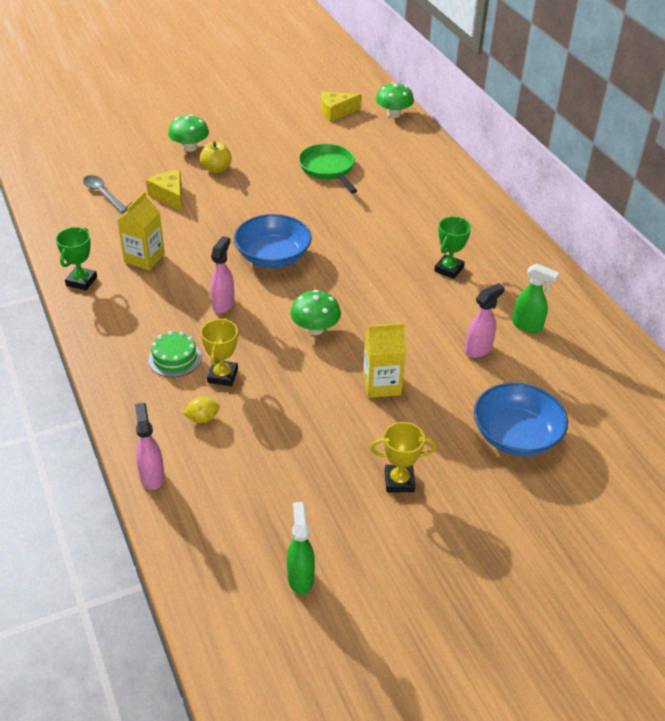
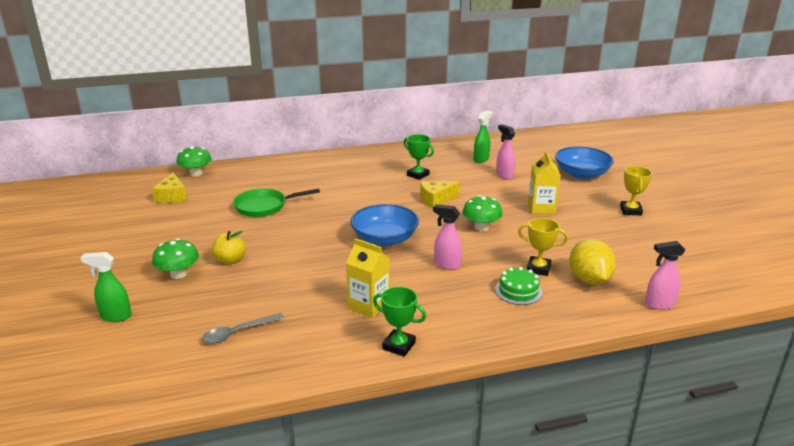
camera: 80 degrees left, 15 degrees down
yellow cheese [146,170,182,212] -> yellow cheese moved to [420,181,460,208]
yellow lemon [182,397,220,423] -> yellow lemon [570,239,616,285], size x2.01
green spray bottle [287,502,315,594] -> green spray bottle moved to [81,252,132,322]

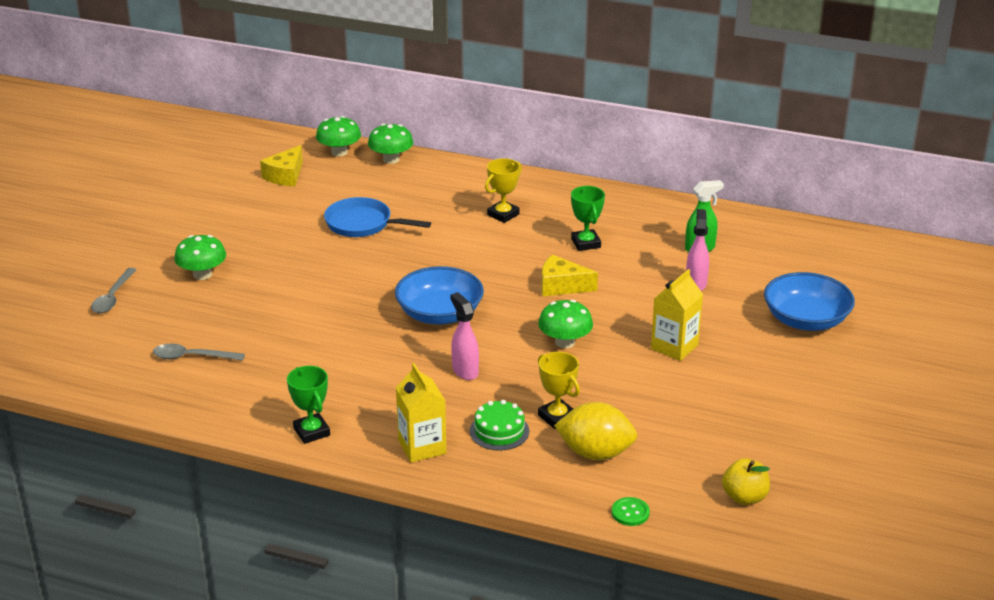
camera: 35 degrees right, 5 degrees up
green spray bottle [81,252,132,322] -> grey spoon [91,268,137,313]
yellow apple [212,231,246,264] -> yellow apple moved to [722,458,770,505]
green pan [233,188,320,217] -> blue pan [324,197,431,237]
yellow carton [346,238,390,318] -> yellow carton moved to [396,363,447,463]
yellow lemon [570,239,616,285] -> yellow lemon turned 75 degrees clockwise [554,402,637,460]
yellow trophy [620,166,652,216] -> yellow trophy moved to [485,158,522,223]
pink spray bottle [645,241,685,310] -> green button [612,497,650,526]
none -> green mushroom [368,124,413,164]

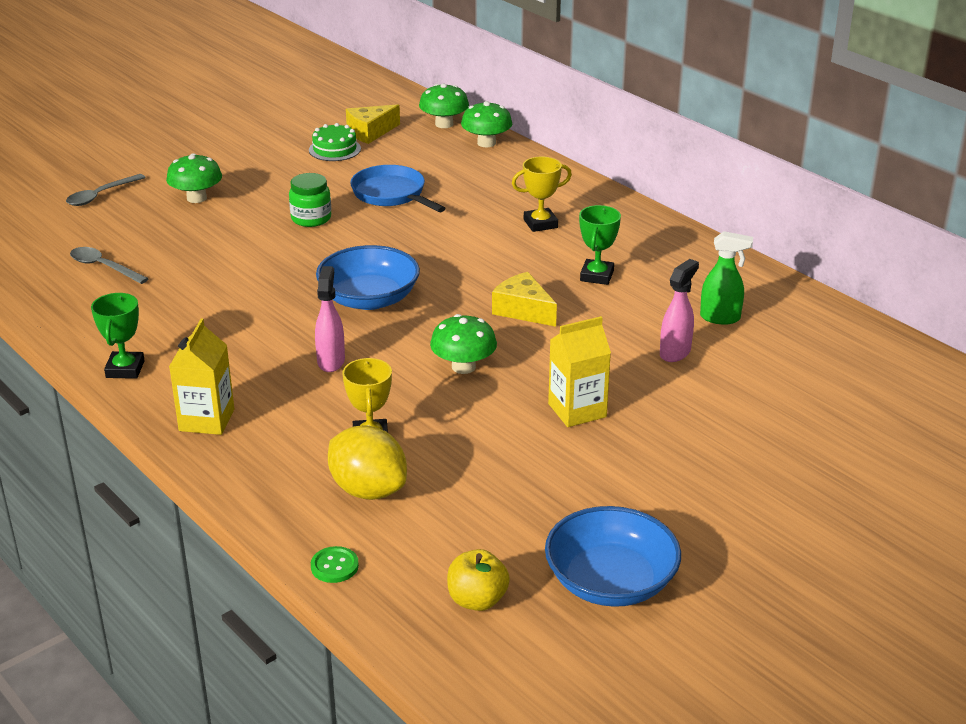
camera: 30 degrees right, 0 degrees up
green cake [470,400,529,451] -> green cake moved to [309,123,361,161]
blue bowl [764,272,855,331] -> blue bowl moved to [545,506,681,607]
none -> green jar [289,173,331,227]

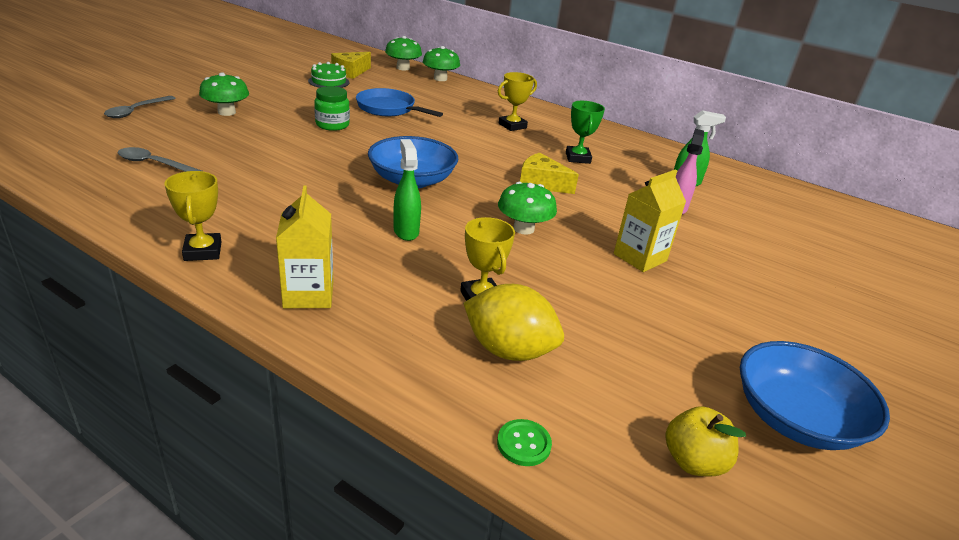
camera: 20 degrees left, 0 degrees up
green trophy [91,293,145,379] -> yellow trophy [165,171,222,261]
pink spray bottle [315,266,345,372] -> green spray bottle [394,139,421,241]

